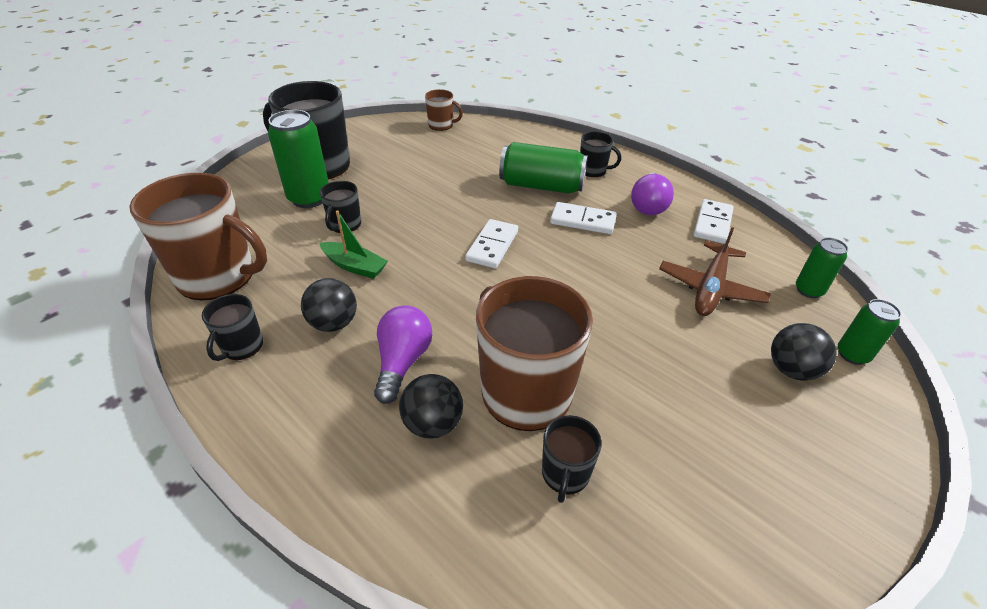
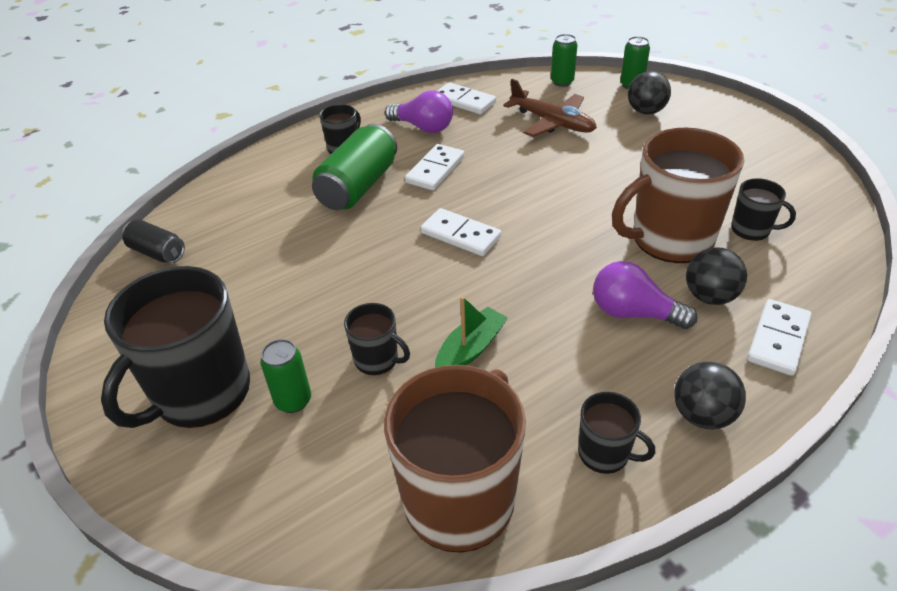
camera: 75 degrees left, 0 degrees up
green can [268,110,329,208] -> green can [260,339,311,413], size x0.57
black ball [301,278,357,332] -> black ball moved to [674,361,746,429]
brown mug [425,89,463,131] -> black can [122,219,185,263]
none -> white domino [747,299,811,376]

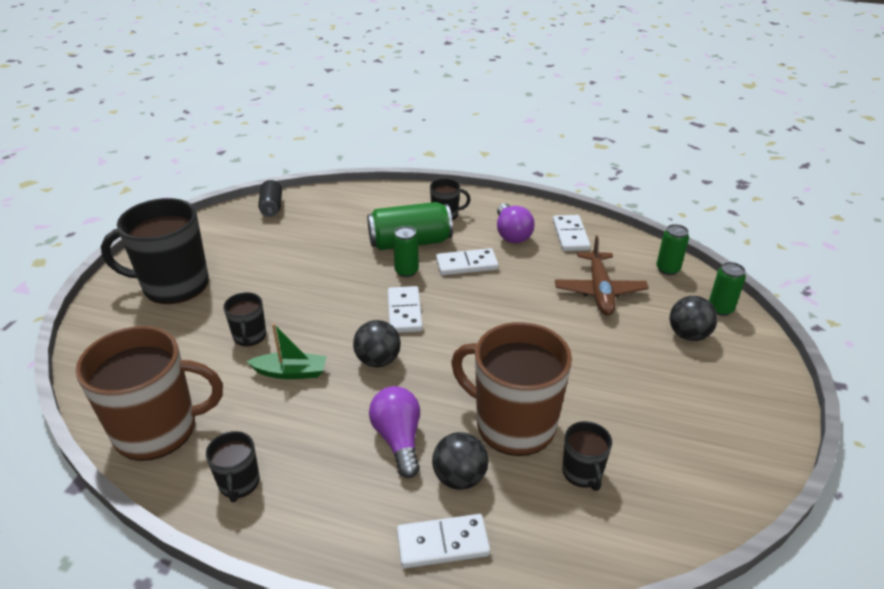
camera: 50 degrees right, 5 degrees down
green can [260,339,311,413] -> green can moved to [393,226,419,277]
black ball [674,361,746,429] -> black ball moved to [353,320,401,367]

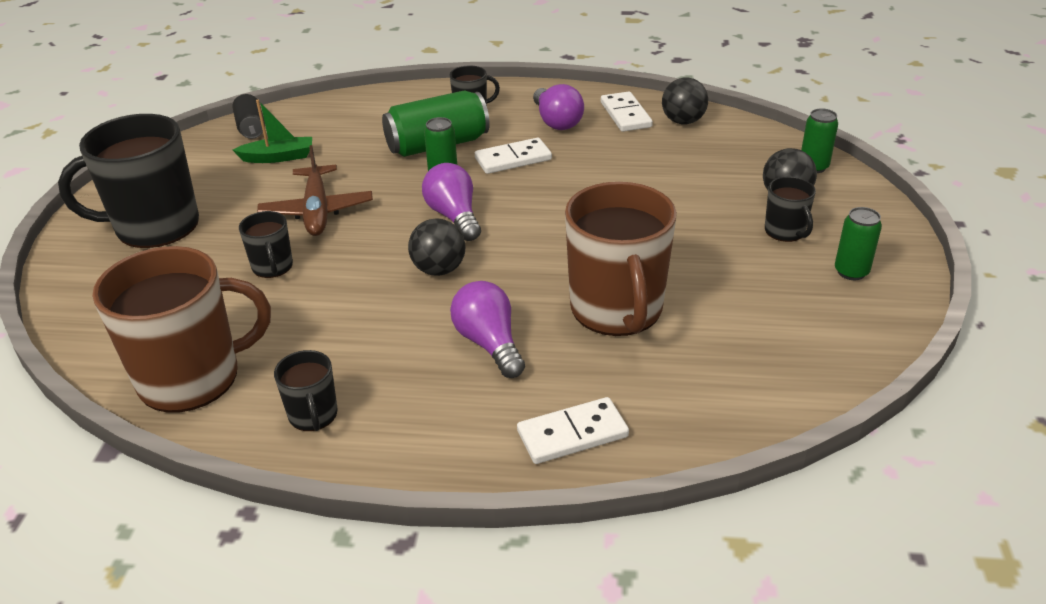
camera: 10 degrees left, 0 degrees up
green boat [246,323,327,379] -> green boat moved to [233,100,312,163]
white domino [388,286,423,333] -> purple light bulb [422,163,481,241]
black ball [432,432,488,490] -> black ball moved to [662,78,708,124]
brown mug [451,322,572,456] -> brown mug turned 120 degrees counterclockwise [565,182,677,336]
brown plane [555,236,649,315] -> brown plane moved to [257,145,373,236]
black mug [562,421,612,491] -> black mug moved to [765,176,816,242]
green can [656,224,689,275] -> green can moved to [835,207,882,280]

